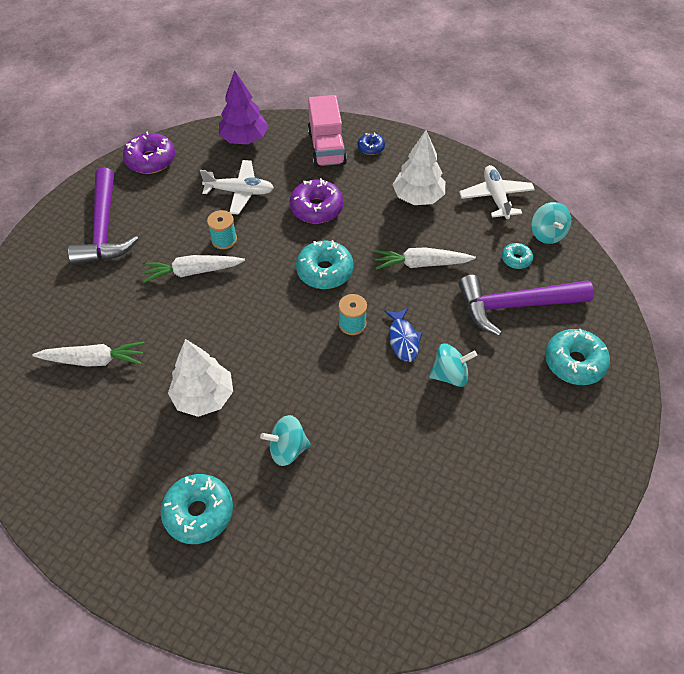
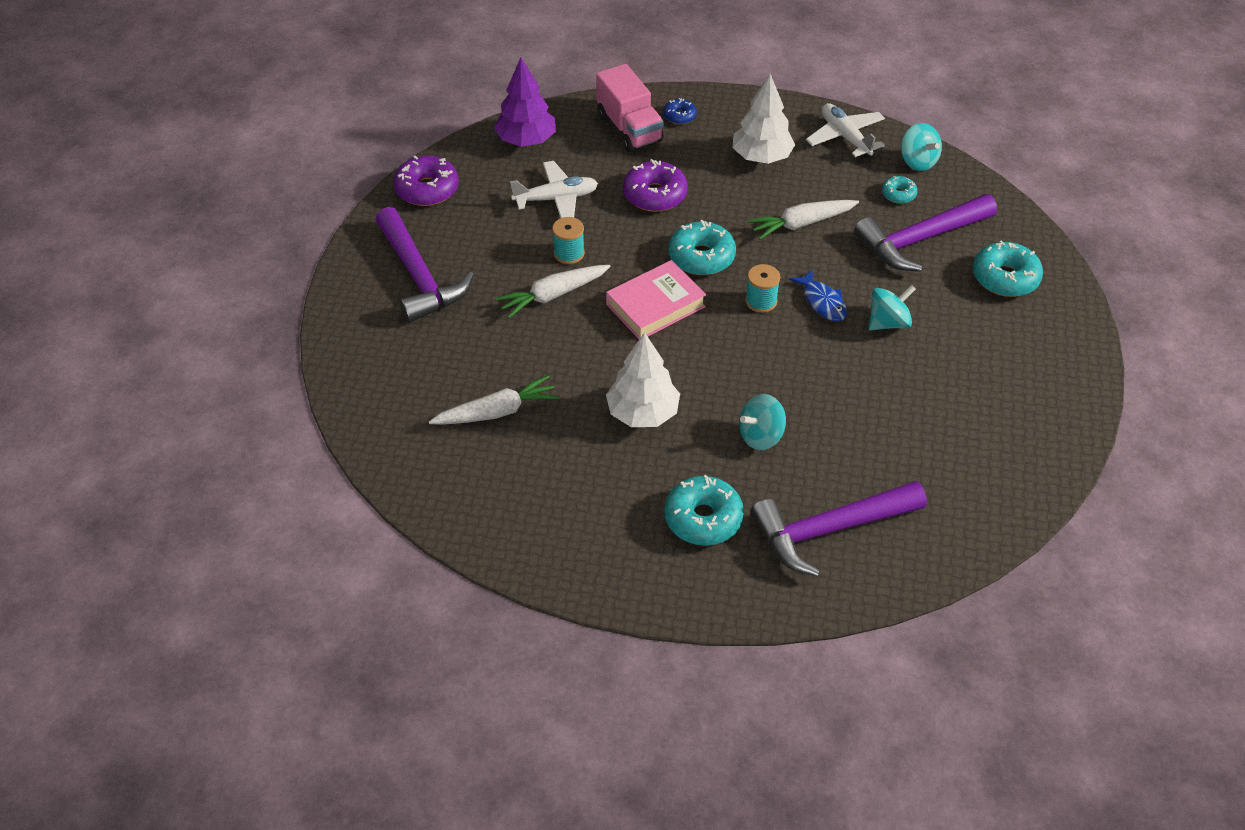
camera: 20 degrees left, 5 degrees down
none -> pink book [606,260,706,339]
none -> purple hammer [750,481,927,577]

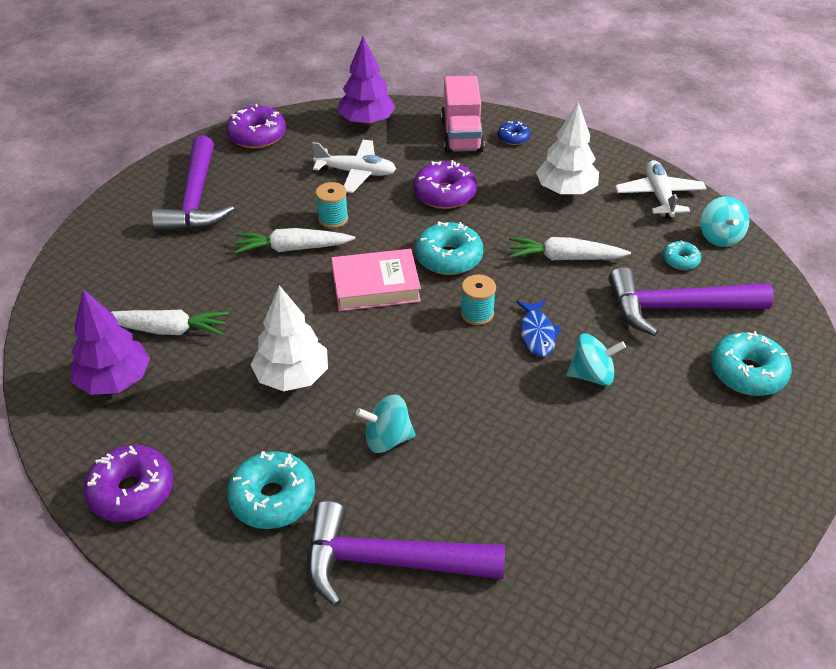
camera: 25 degrees right, 5 degrees down
none -> purple tree [71,289,150,395]
none -> purple donut [84,445,173,522]

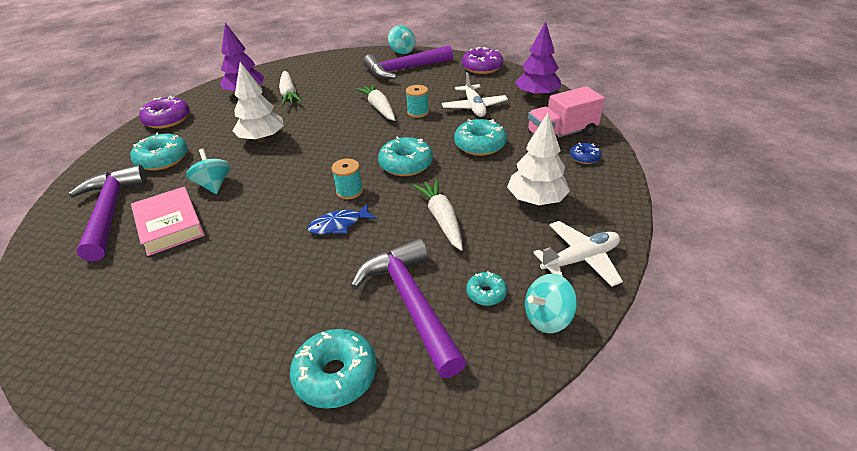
camera: 70 degrees right, 5 degrees down
pink book [331,249,421,311] -> pink book moved to [131,187,205,256]
purple donut [413,160,477,209] -> turquoise donut [454,119,507,156]
turquoise spinning top [566,334,626,386] -> turquoise spinning top moved to [388,25,416,54]

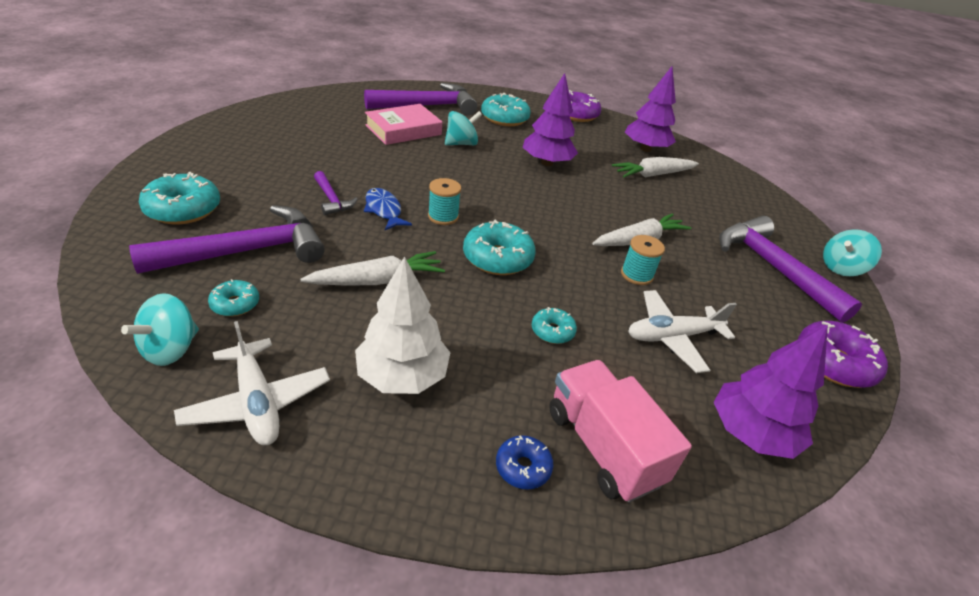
camera: 80 degrees right, 0 degrees up
white tree [233,62,284,142] -> purple tree [523,73,578,166]
turquoise donut [454,119,507,156] -> turquoise donut [532,307,577,344], size x0.55
turquoise spinning top [525,274,577,333] -> turquoise spinning top turned 120 degrees counterclockwise [121,293,199,366]
none -> purple hammer [314,171,358,215]

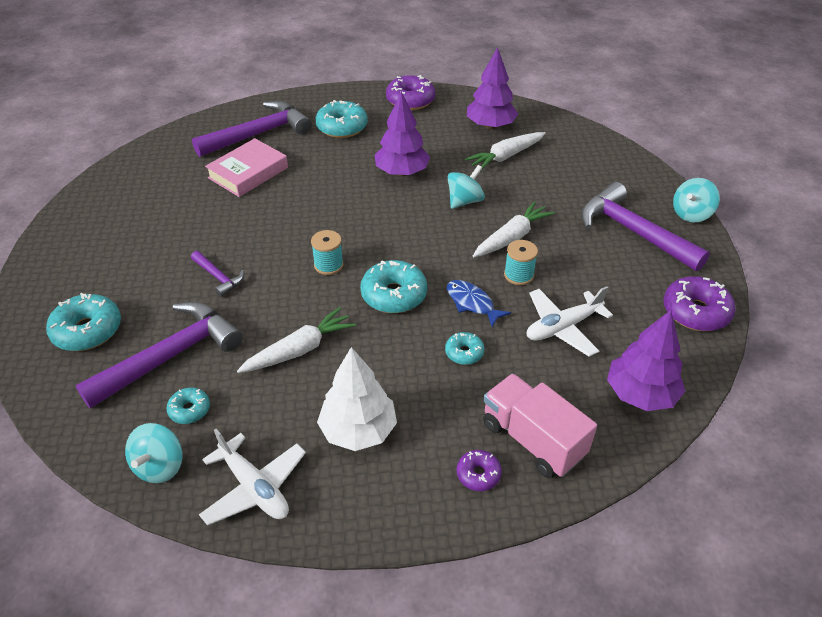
camera: 10 degrees left, 5 degrees up
blue fish [364,188,412,230] -> blue fish moved to [447,280,511,327]
turquoise spinning top [445,111,482,145] -> turquoise spinning top moved to [448,165,485,209]
blue donut [496,435,553,490] -> purple donut [456,450,502,491]

